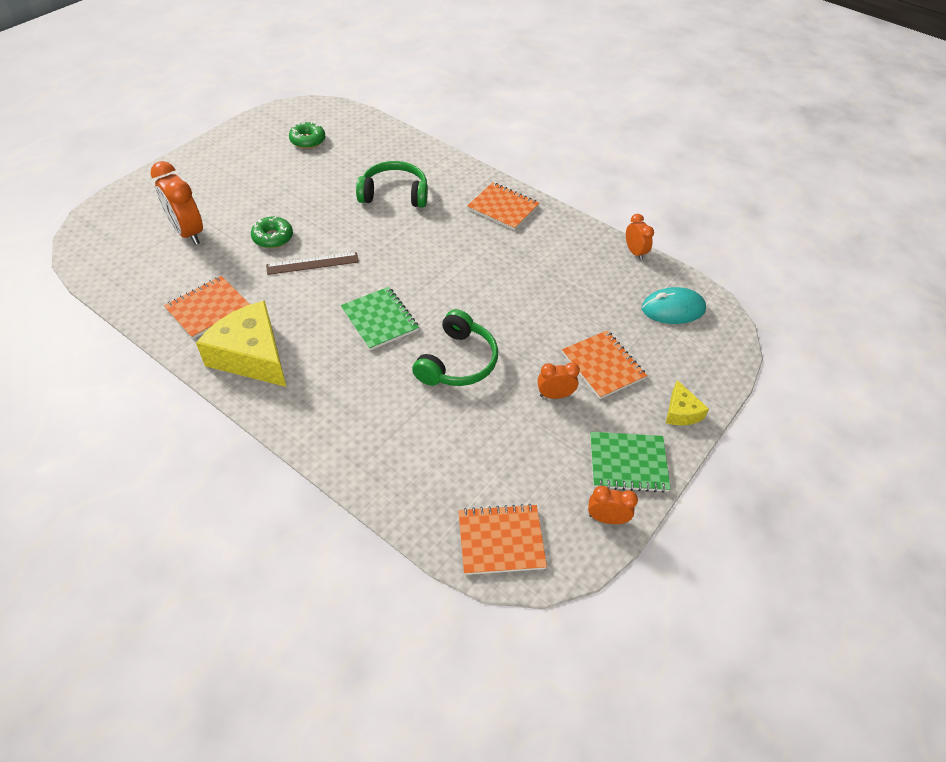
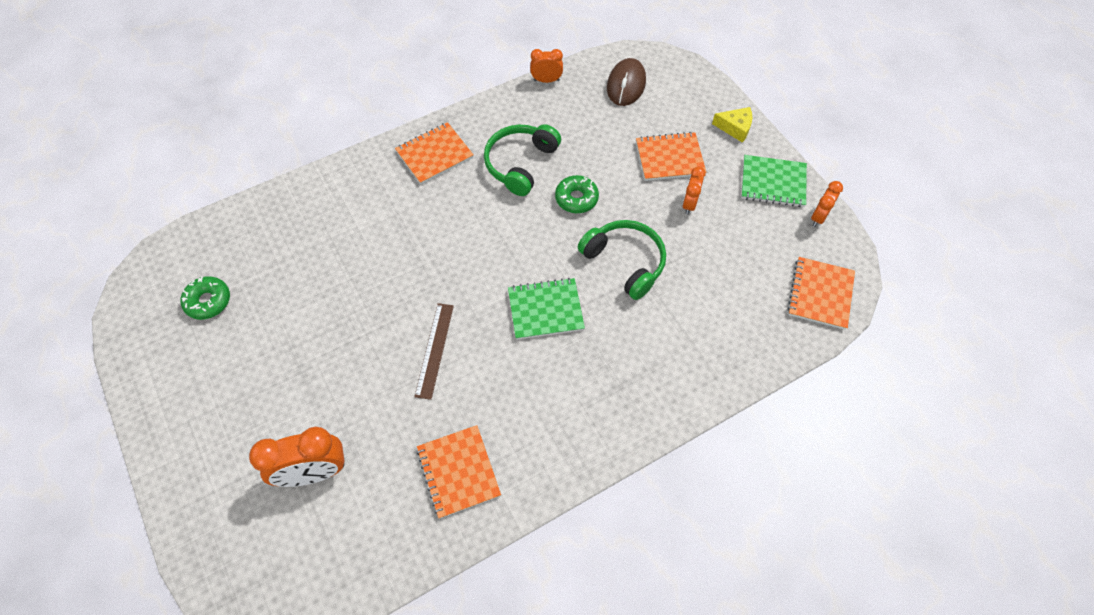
camera: 65 degrees left, 10 degrees up
yellow cheese [196,300,286,387] -> none
green donut [251,217,293,248] -> green donut moved to [555,175,599,213]
green headphones [356,161,428,208] -> green headphones moved to [484,124,561,196]
green notebook [590,432,671,493] -> green notebook turned 75 degrees clockwise [741,155,807,207]
turquoise mouse [642,287,706,324] -> brown mouse [607,58,646,106]

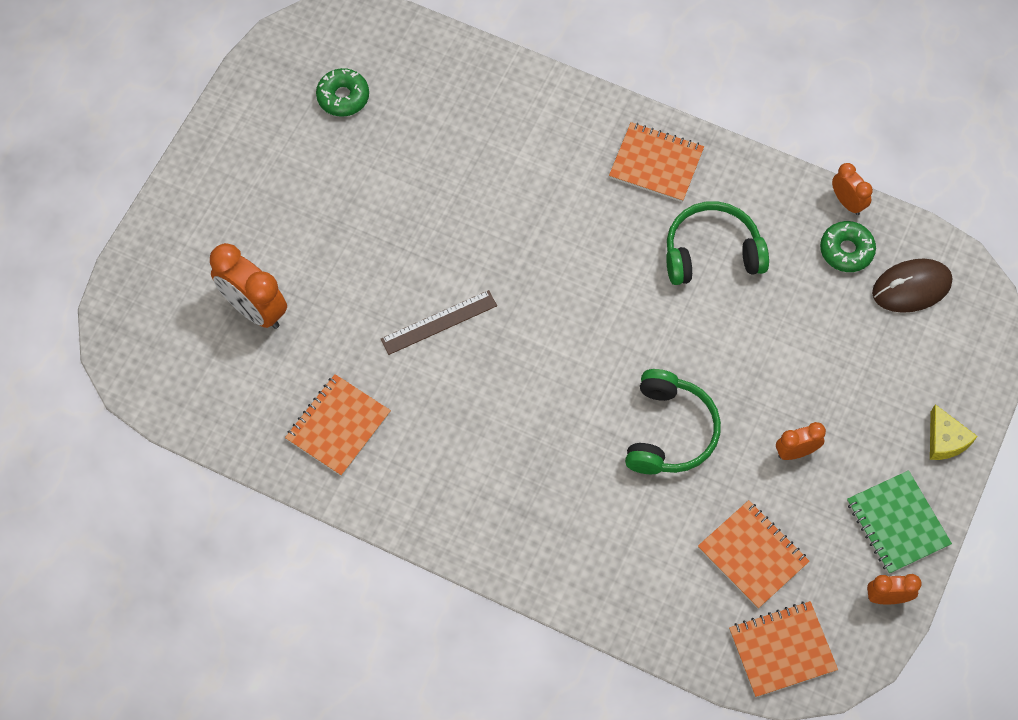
camera: 55 degrees right, 5 degrees up
green notebook [508,278,585,340] -> none
green donut [555,175,599,213] -> green donut moved to [820,221,876,272]
orange notebook [636,132,706,181] -> orange notebook moved to [698,500,809,609]

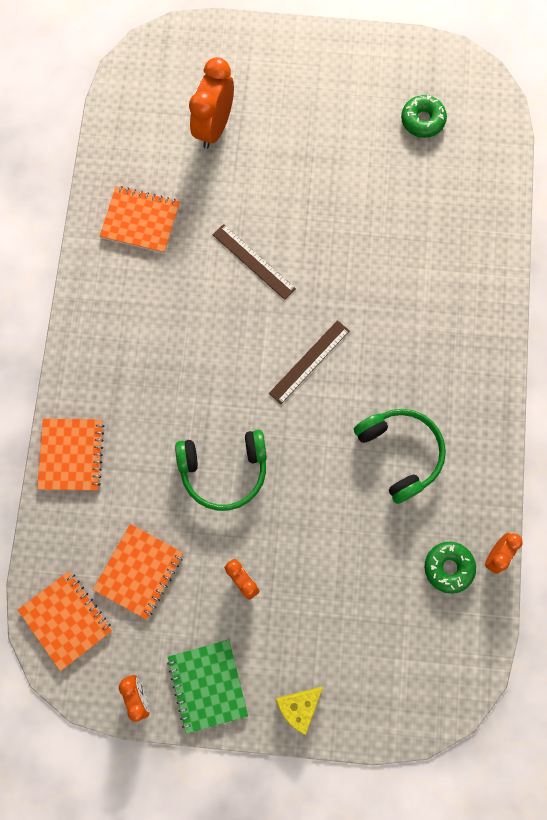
camera: 70 degrees right, 10 degrees up
orange notebook [609,122,704,202] -> orange notebook moved to [37,418,104,491]
green notebook [847,470,952,574] -> green notebook turned 60 degrees counterclockwise [167,640,248,734]
brown mouse [872,259,952,313] -> none
none -> brown ruler [269,320,350,404]

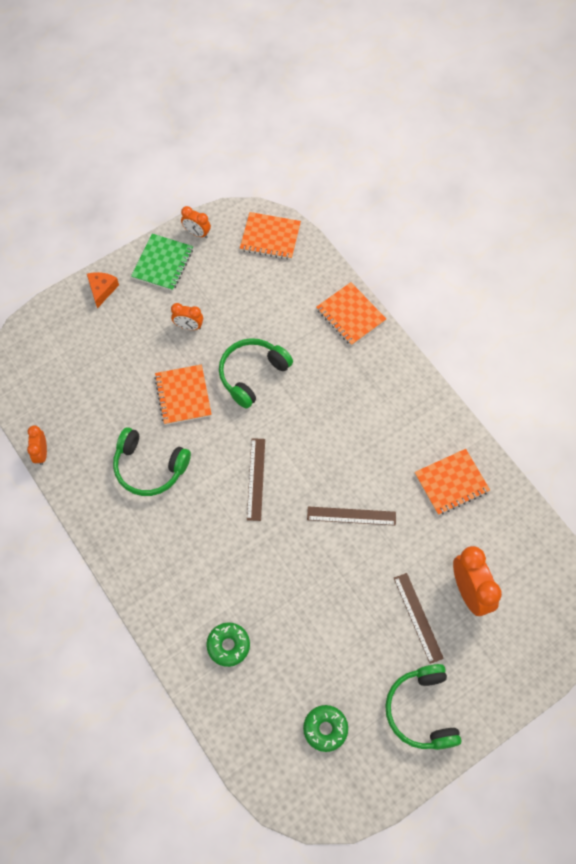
camera: 140 degrees right, 10 degrees down
orange notebook [93,524,183,620] -> orange notebook moved to [154,364,212,425]
green notebook [167,640,248,734] -> green notebook turned 75 degrees clockwise [131,234,193,291]
yellow cheese [276,686,323,735] -> orange cheese [87,272,119,308]
green donut [425,542,476,594] -> green donut moved to [206,622,250,667]
none -> green headphones [385,664,461,750]
none -> brown ruler [394,573,444,664]

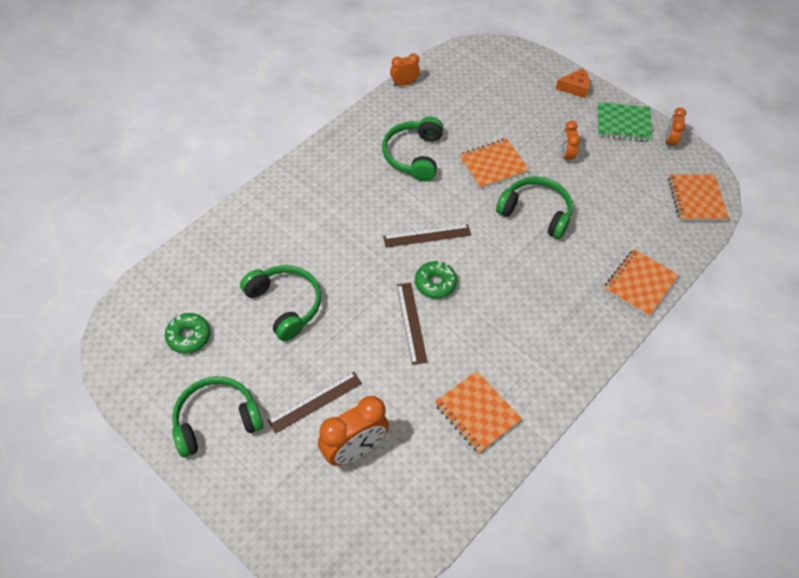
camera: 75 degrees right, 10 degrees down
green donut [206,622,250,667] -> green donut moved to [415,261,457,299]
none -> green headphones [240,265,321,341]

